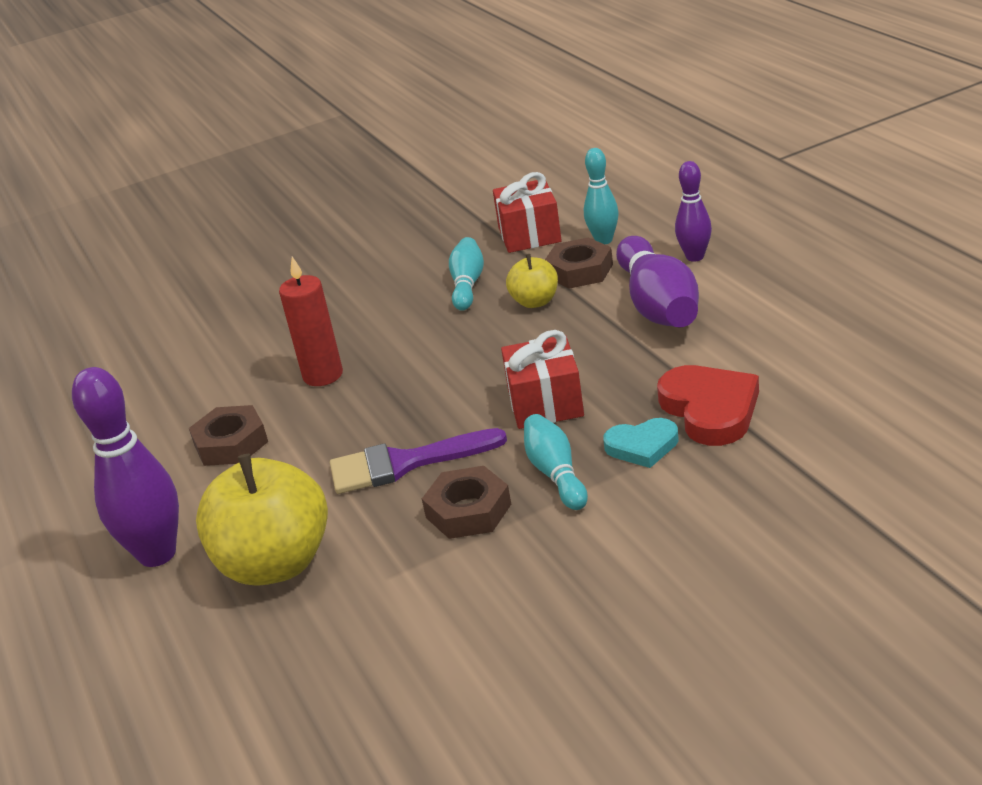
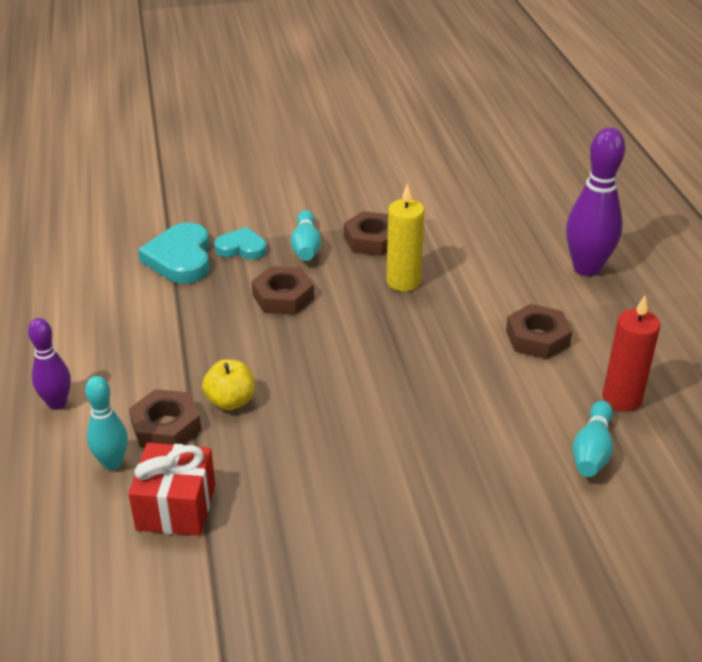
camera: 170 degrees left, 5 degrees up
yellow apple [196,454,328,585] -> none
red candle [279,257,343,386] -> red candle moved to [602,296,660,412]
purple brush [330,428,507,494] -> yellow candle [386,183,424,291]
turquoise bowling pin [449,237,484,311] -> turquoise bowling pin moved to [572,400,613,477]
red gift [501,330,584,429] -> brown nut [251,266,314,314]
purple bowling pin [616,236,699,327] -> none
red heart [657,365,759,446] -> turquoise heart [138,222,210,284]

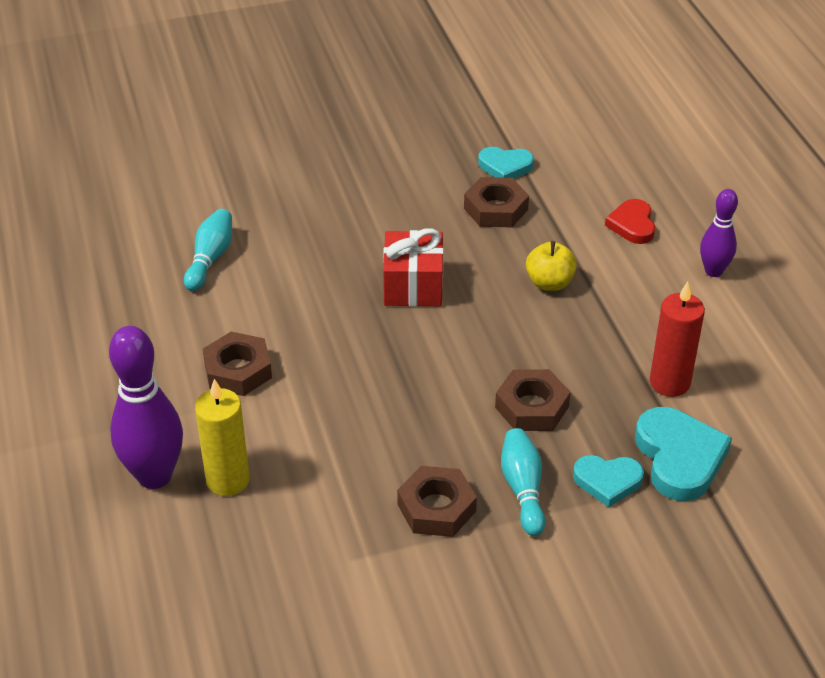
camera: 175 degrees right, 5 degrees up
turquoise bowling pin [85,376,128,470] -> red heart [605,199,655,244]
red gift [128,443,215,536] -> red gift moved to [383,228,444,307]
brown nut [129,389,202,448] -> brown nut moved to [464,177,529,227]
yellow candle [386,183,424,291] -> yellow candle moved to [195,379,250,496]
red candle [602,296,660,412] -> red candle moved to [650,282,705,397]
none -> turquoise heart [478,147,534,179]

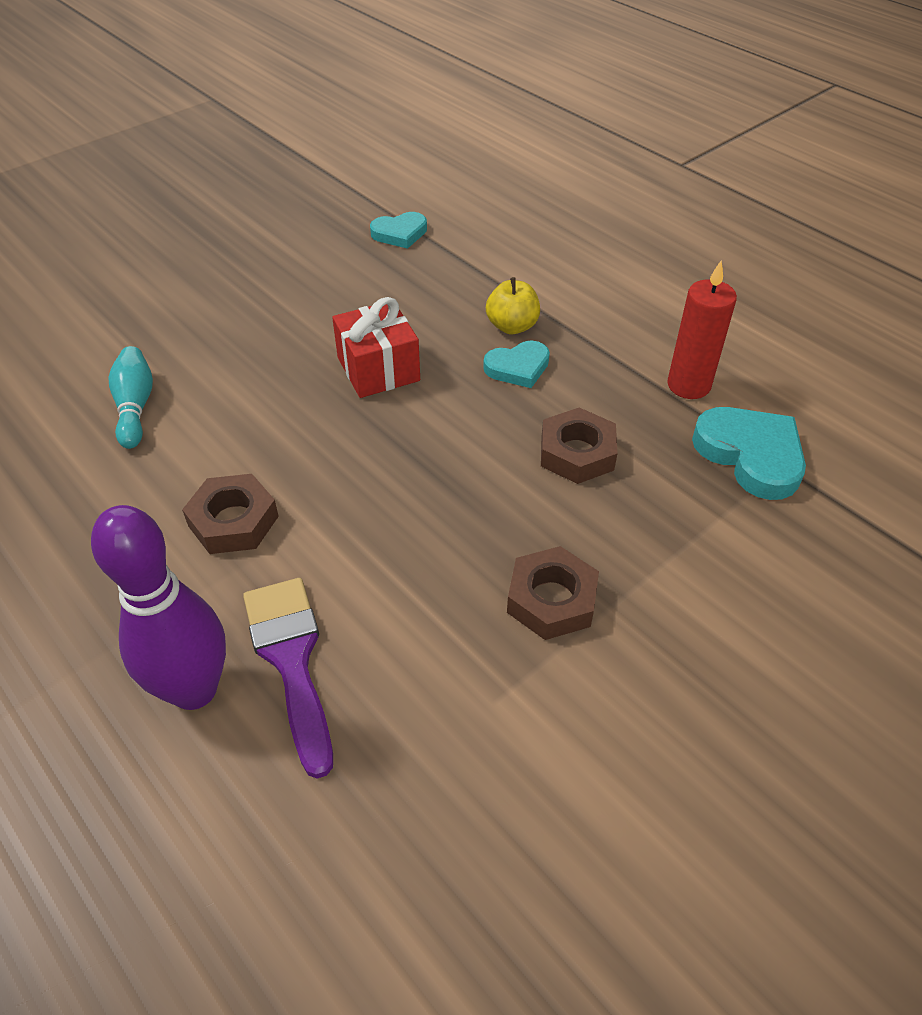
camera: 25 degrees left, 5 degrees up
yellow candle [195,379,250,496] -> purple brush [243,578,333,779]
brown nut [464,177,529,227] -> none
turquoise bowling pin [501,428,545,536] -> none
turquoise heart [573,455,644,507] -> turquoise heart moved to [483,341,550,388]
red heart [605,199,655,244] -> none
purple bowling pin [700,189,738,277] -> none

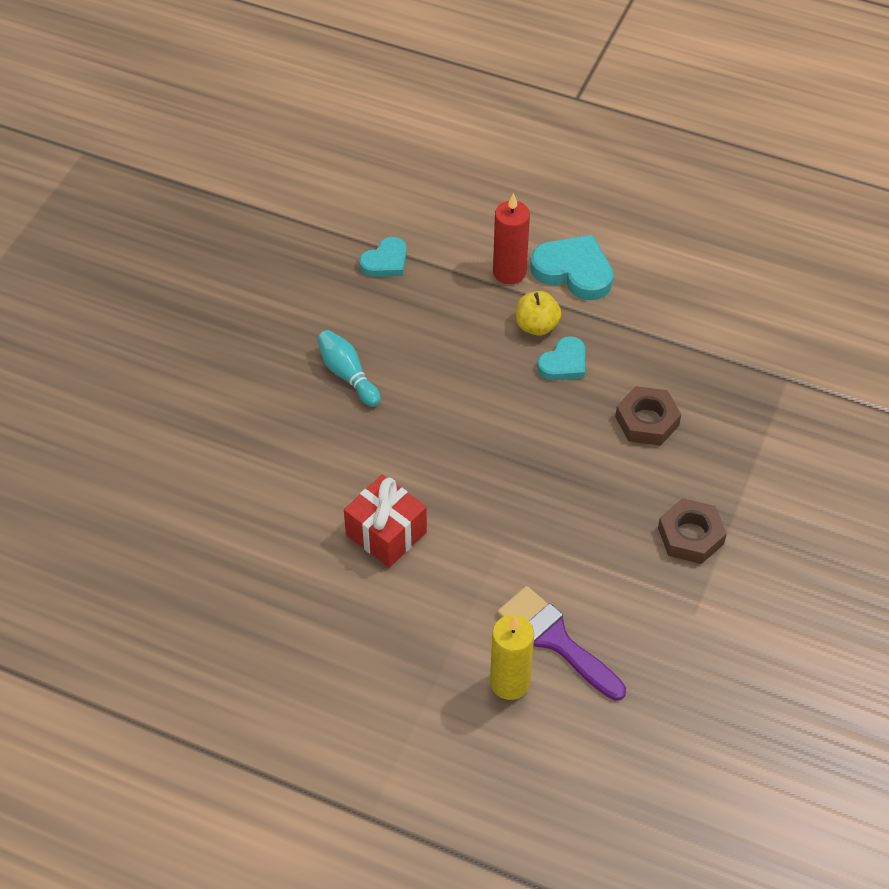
camera: 25 degrees left, 5 degrees up
purple bowling pin [91,505,226,710] -> yellow candle [490,615,534,700]
turquoise bowling pin [108,346,153,449] -> turquoise bowling pin moved to [317,330,381,407]
brown nut [182,474,279,554] -> none
red gift [332,297,420,398] -> red gift moved to [344,475,427,567]
red candle [667,260,737,399] -> red candle moved to [493,193,530,284]
turquoise heart [692,407,806,500] -> turquoise heart moved to [530,235,613,300]

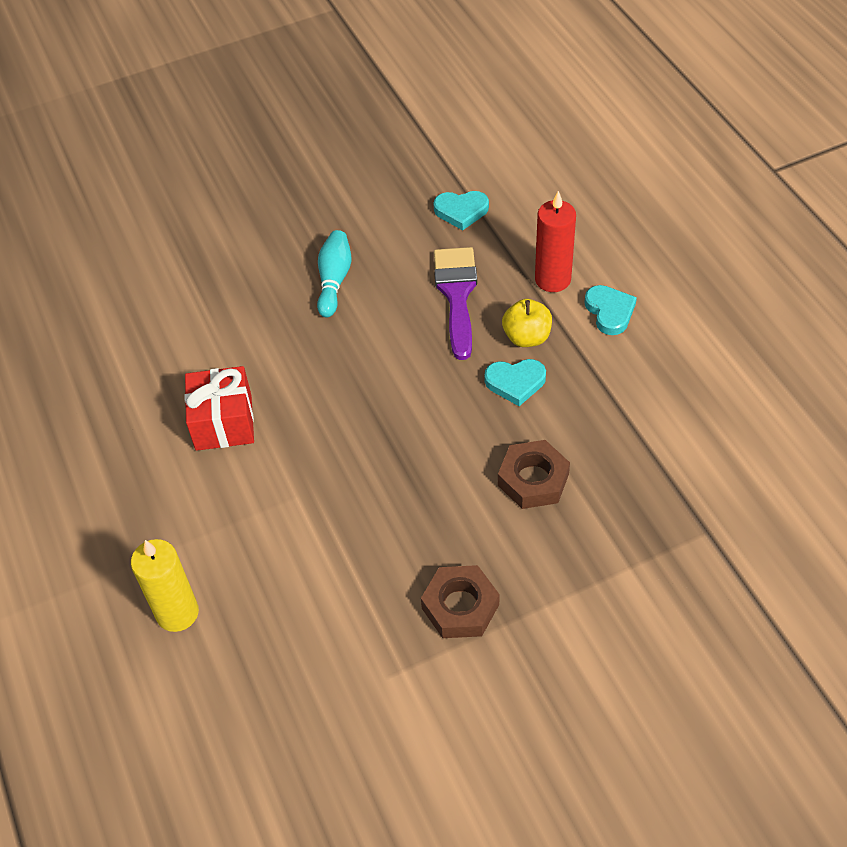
camera: 45 degrees right, 0 degrees up
purple brush [497,586,626,701] -> purple brush moved to [434,247,477,360]
turquoise heart [530,235,613,300] -> turquoise heart [584,285,637,335], size x0.63

